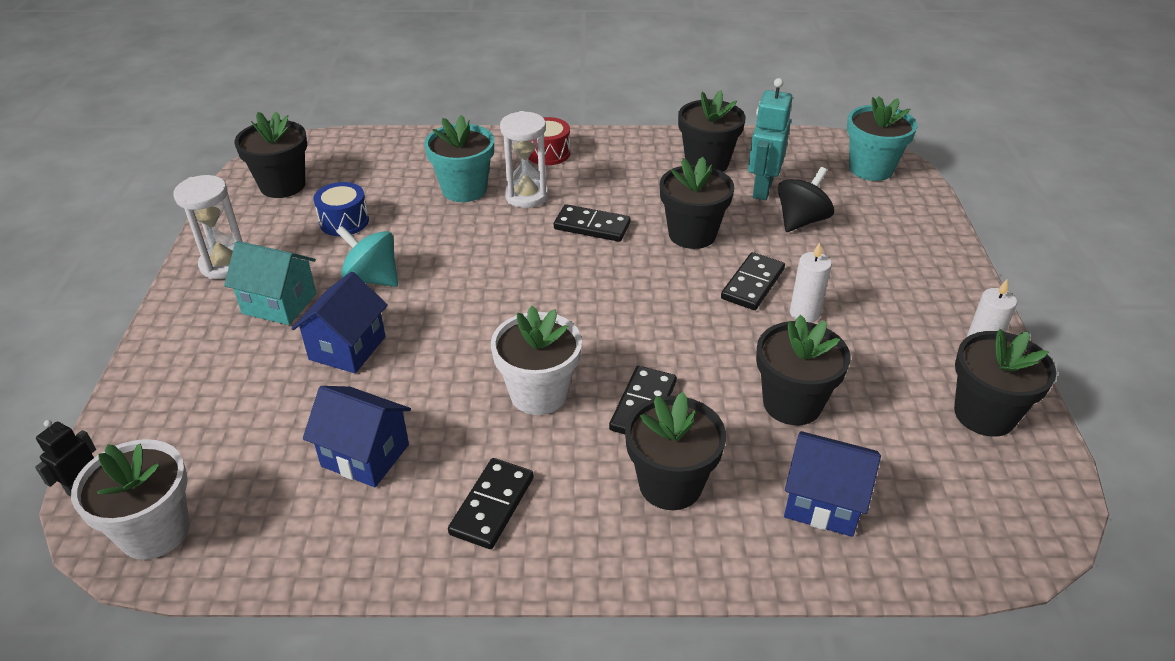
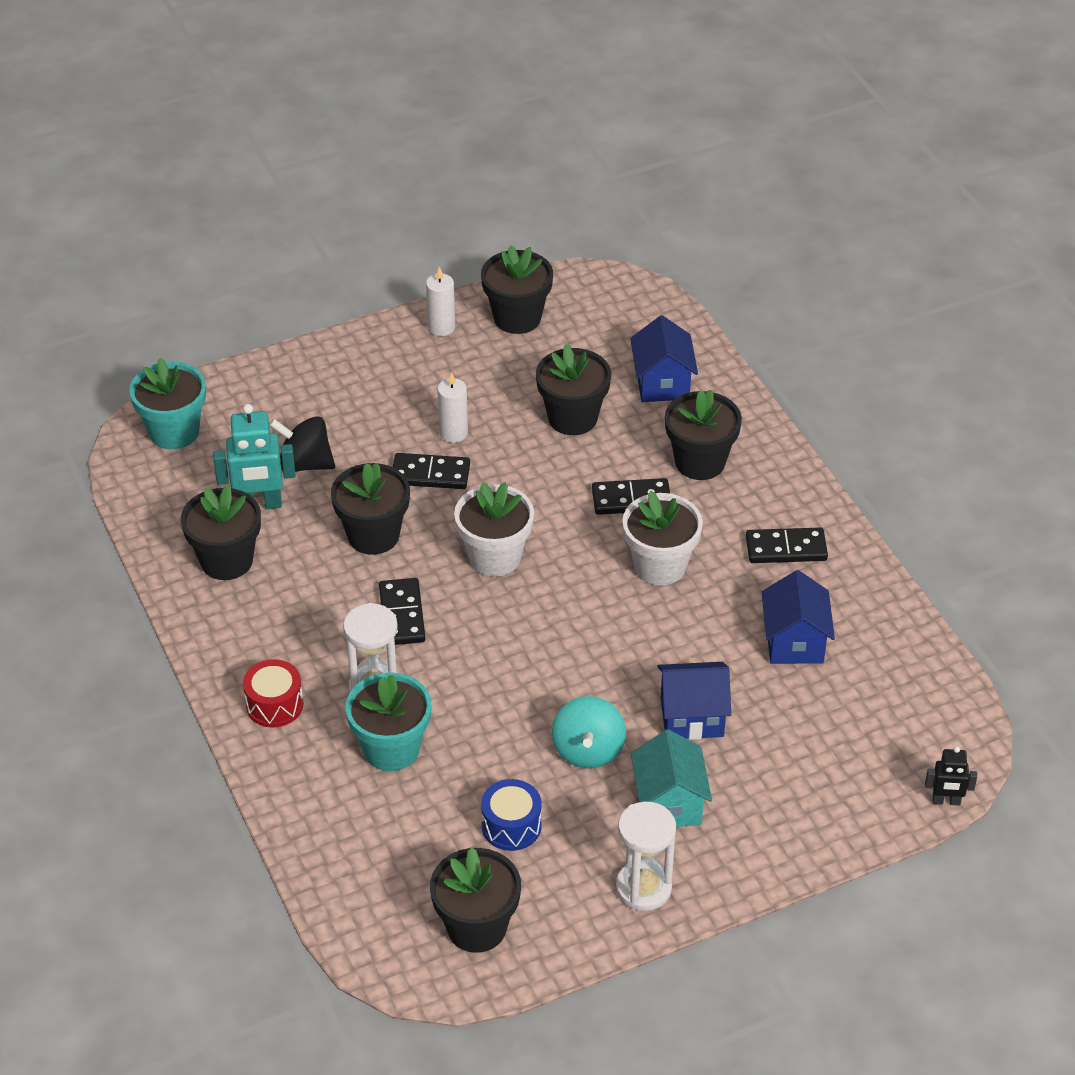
camera: 115 degrees left, 5 degrees up
white flower pot [71,439,190,560] -> white flower pot moved to [454,482,534,577]

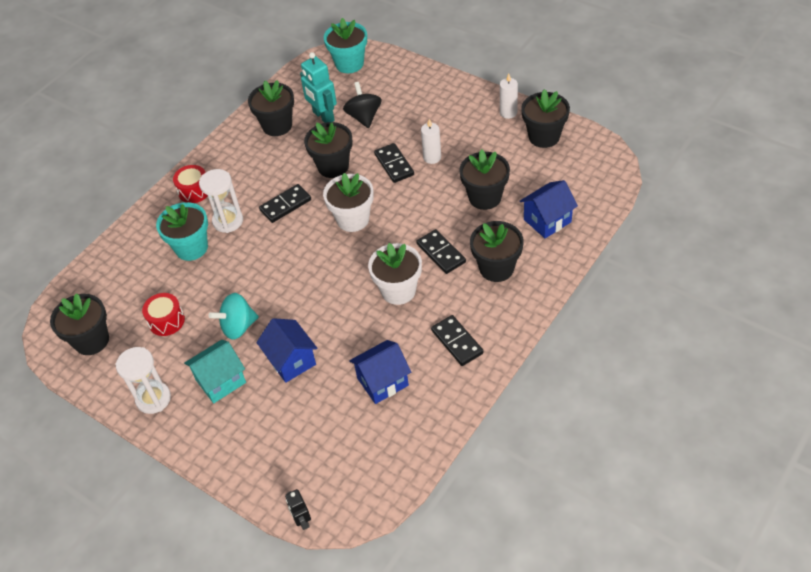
camera: 65 degrees right, 5 degrees up
blue drum [481,779,542,851] -> red drum [142,293,185,336]

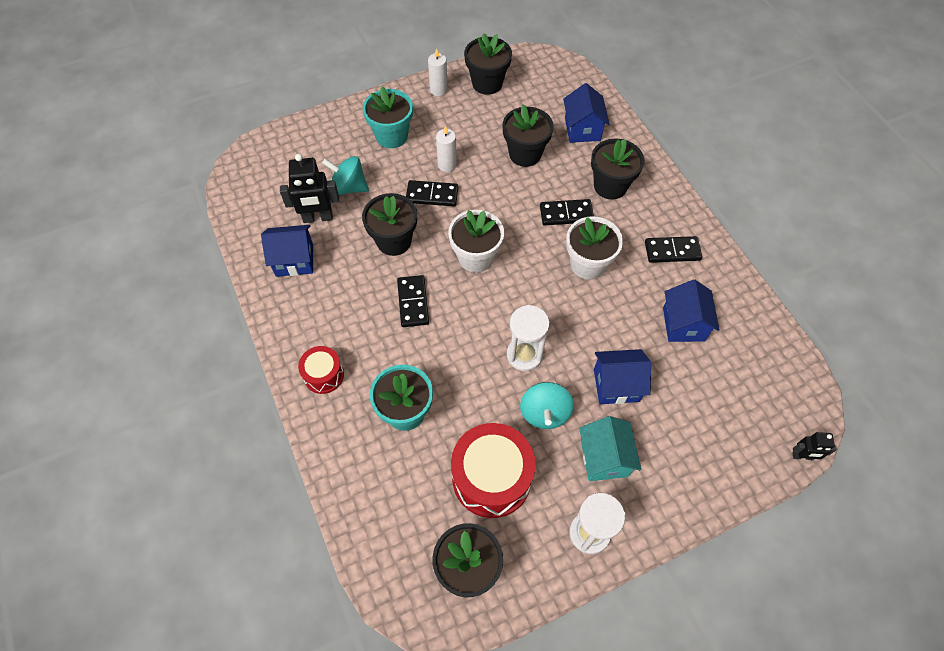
camera: 65 degrees left, 10 degrees up
red drum [142,293,185,336] -> red drum [451,423,536,518], size x1.84
white hourglass [199,169,243,233] -> white hourglass moved to [507,305,550,371]
black flower pot [248,80,294,136] -> blue house [261,225,313,277]
turquoise robot [300,52,337,123] -> black robot [280,154,339,223]
turquoise flower pot [324,18,367,73] -> turquoise flower pot moved to [363,86,413,148]
black spinning top [343,82,381,128] -> turquoise spinning top [322,156,369,195]

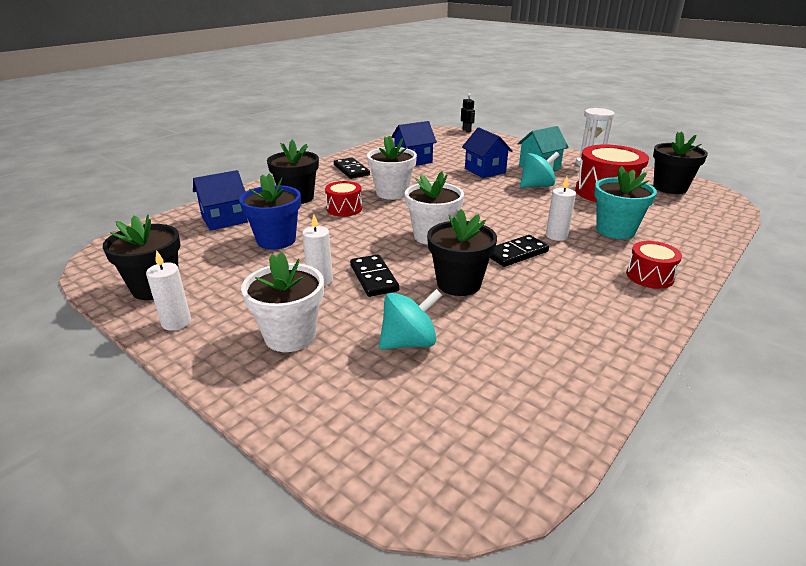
camera: 115 degrees left, 30 degrees down
blue house [261,225,313,277] -> none
black robot [280,154,339,223] -> none
turquoise spinning top [322,156,369,195] -> turquoise spinning top turned 105 degrees counterclockwise [379,289,442,350]
turquoise flower pot [363,86,413,148] -> white flower pot [241,252,324,352]
black flower pot [503,104,554,167] -> blue flower pot [239,174,301,250]
white hourglass [507,305,550,371] -> none
black domino [540,199,594,225] -> red drum [325,181,362,217]
none -> white candle [546,177,576,241]

